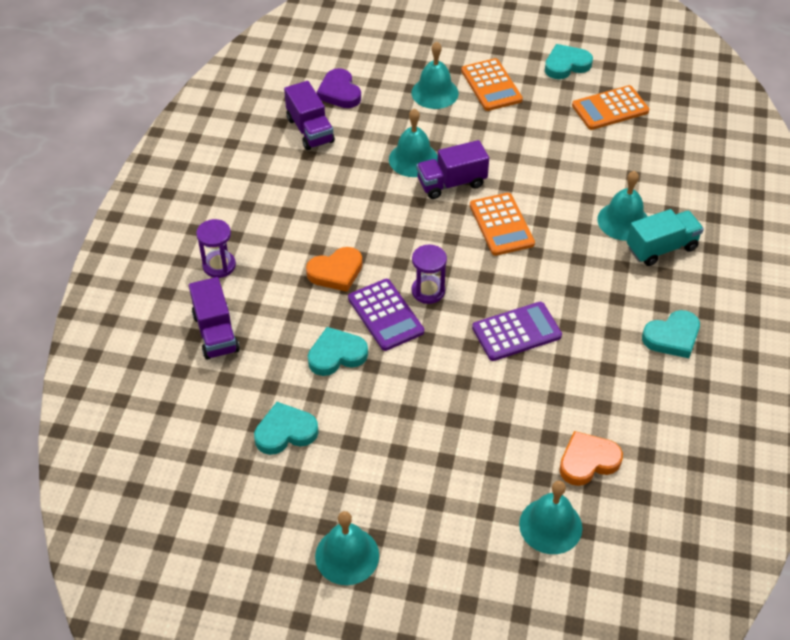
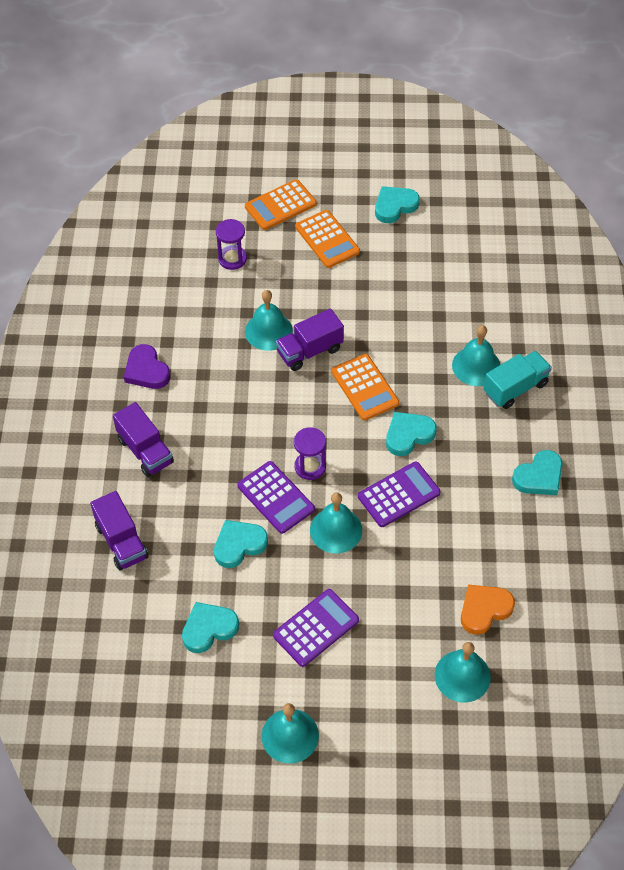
camera: 10 degrees left, 5 degrees up
purple hourglass [196,219,236,278] -> purple hourglass moved to [216,219,247,270]
purple truck [284,81,335,150] -> purple truck moved to [113,402,174,477]
orange heart [306,247,363,292] -> none
purple heart [316,68,361,108] -> purple heart moved to [124,344,170,389]
turquoise bell [411,42,459,109] -> turquoise bell moved to [310,492,362,553]
orange calculator [572,85,649,130] -> orange calculator moved to [245,179,317,230]
none -> purple calculator [273,589,359,667]
none -> turquoise heart [386,412,437,456]

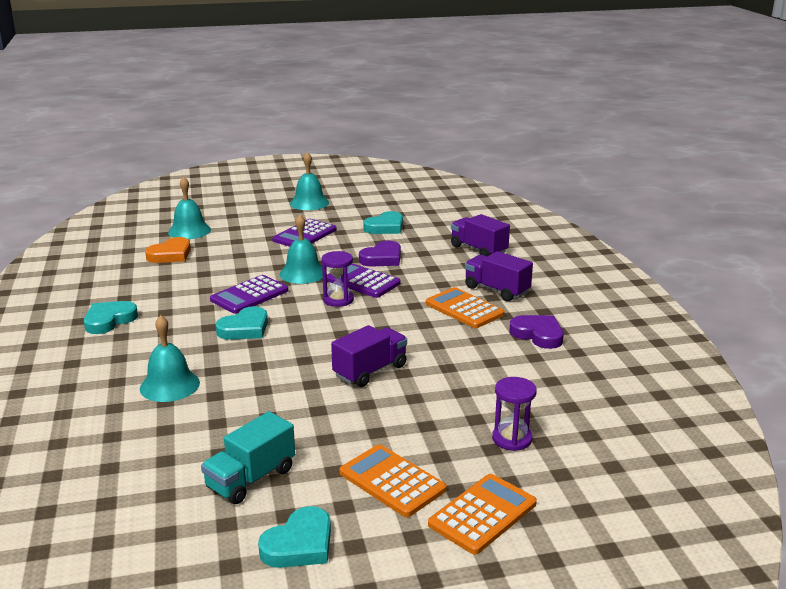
camera: 165 degrees right, 30 degrees down
turquoise heart [214,520,268,568] -> purple heart [359,241,401,267]
turquoise bell [245,290,293,351] -> none
orange calculator [331,354,399,421] -> orange calculator moved to [426,287,504,328]
turquoise truck [484,351,552,409] -> turquoise truck moved to [201,411,295,504]

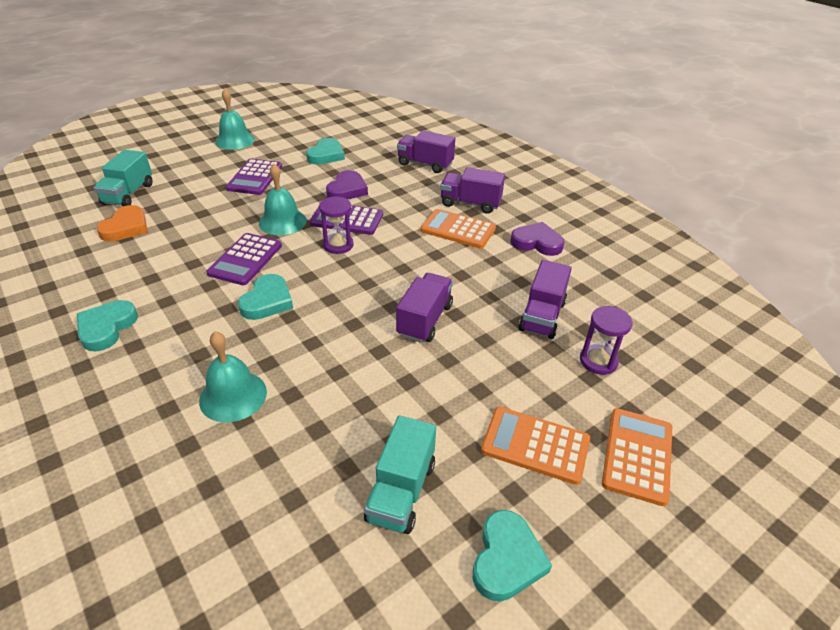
camera: 25 degrees left, 15 degrees up
turquoise bell [168,177,211,239] -> turquoise truck [94,150,152,206]
none -> purple truck [518,260,572,339]

